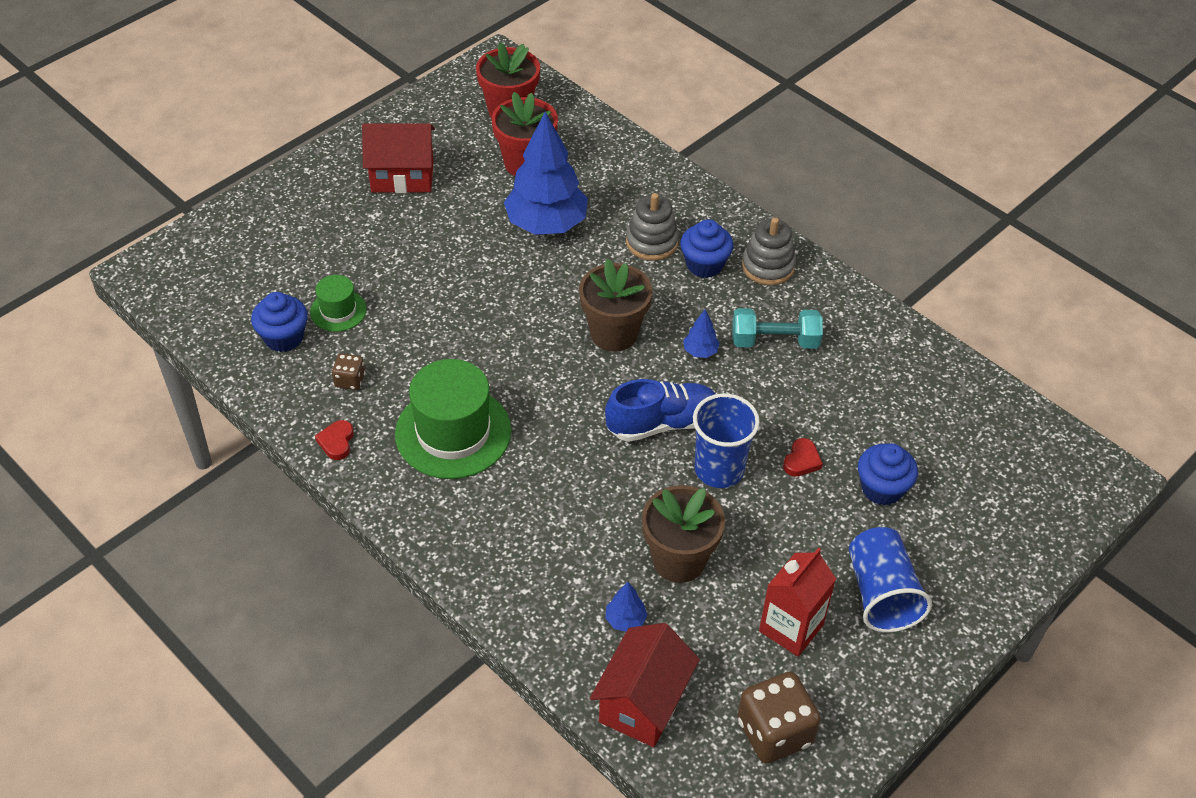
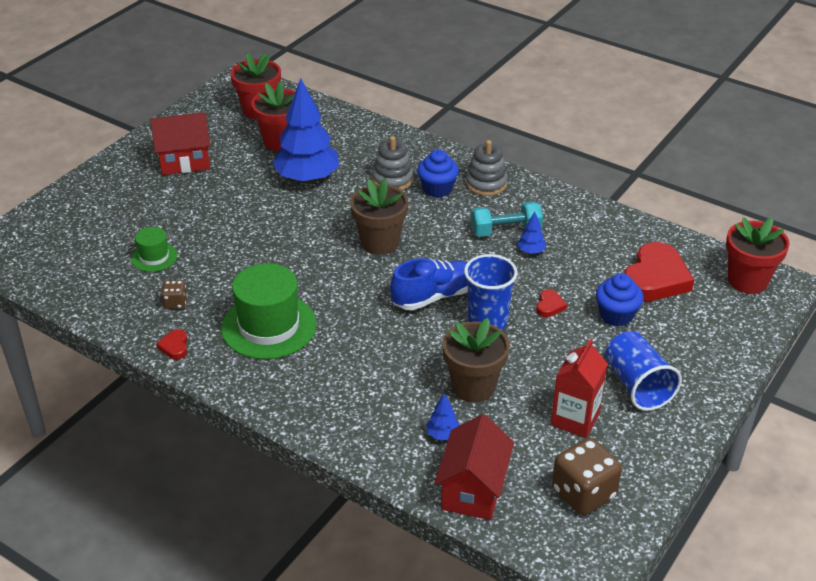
camera: 10 degrees left, 10 degrees down
blue cupcake [251,292,308,352] -> none
blue tree [683,309,720,358] -> blue tree moved to [517,212,546,254]
none -> red heart [624,242,694,301]
none -> red flower pot [726,217,790,294]

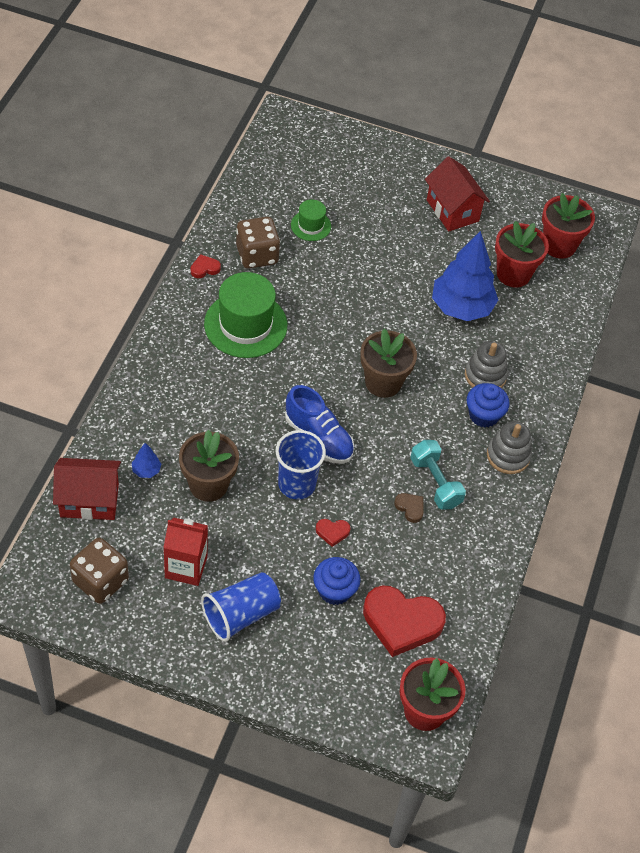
camera: 70 degrees right, 15 degrees up
brown dice [161,280,187,309] -> brown dice [236,217,280,269], size x1.96
blue tree [517,212,546,254] -> brown heart [394,493,424,523]

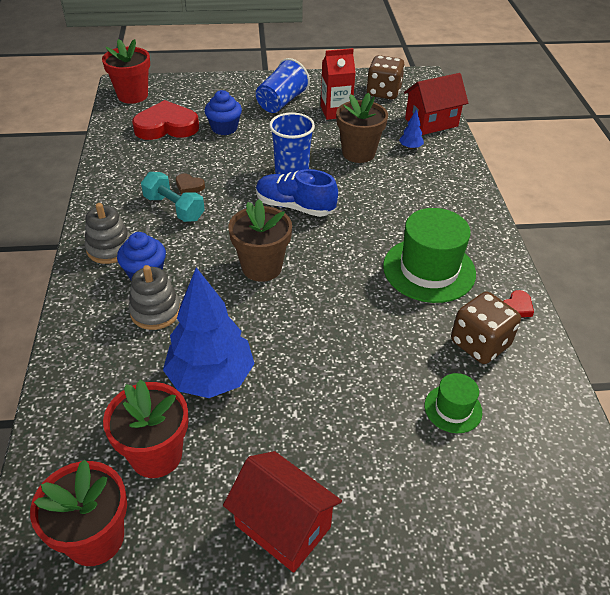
camera: 160 degrees right, 10 degrees down
red heart [316,519,351,547] -> none

